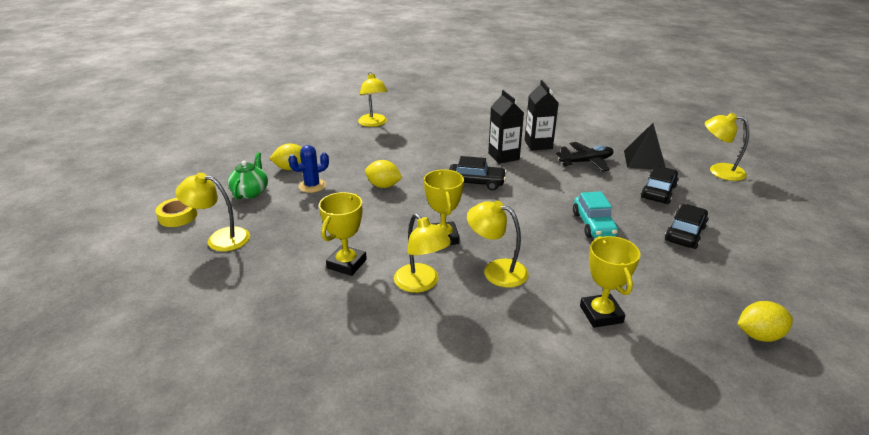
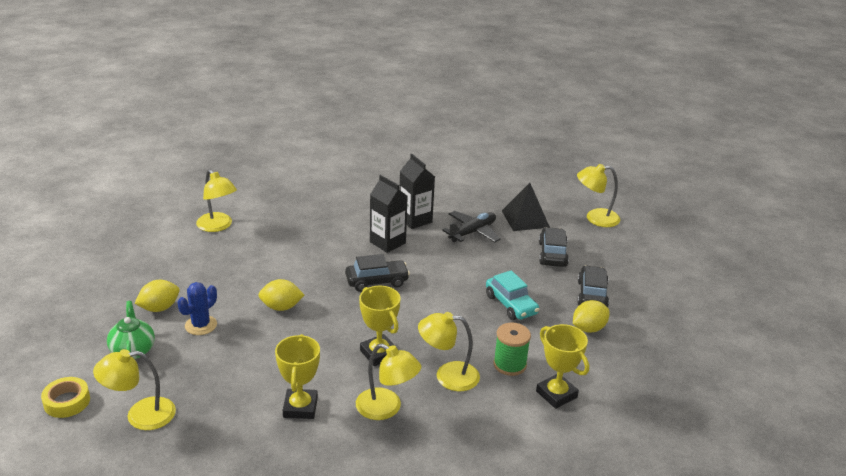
camera: 25 degrees left, 0 degrees up
yellow lemon [738,301,793,342] -> yellow lemon moved to [573,300,609,333]
none -> green spool [493,323,531,376]

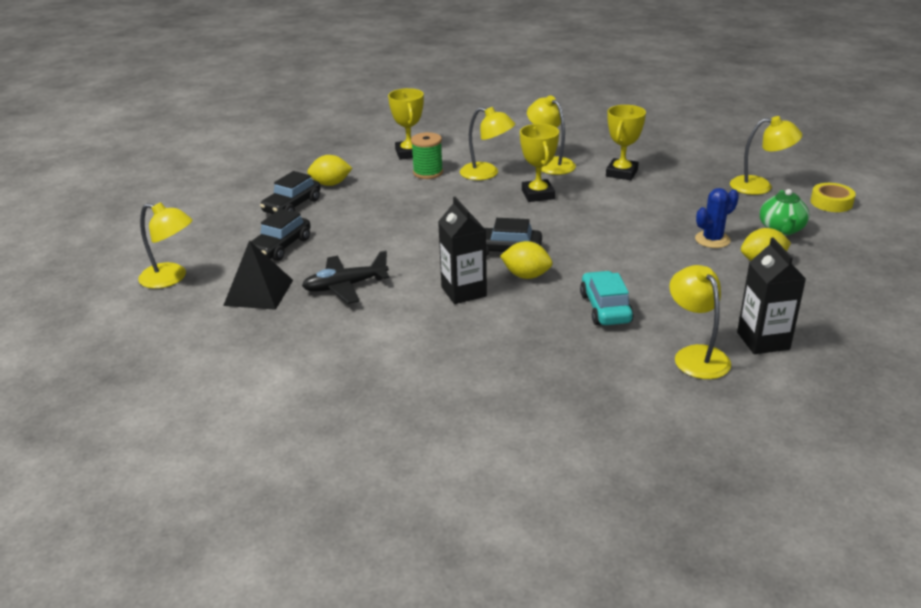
camera: 155 degrees left, 0 degrees up
yellow lemon [258,279,304,311] -> yellow lemon moved to [500,241,552,279]
black carton [399,154,435,229] -> black carton moved to [737,237,806,354]
turquoise car [486,270,539,320] -> turquoise car moved to [580,271,634,325]

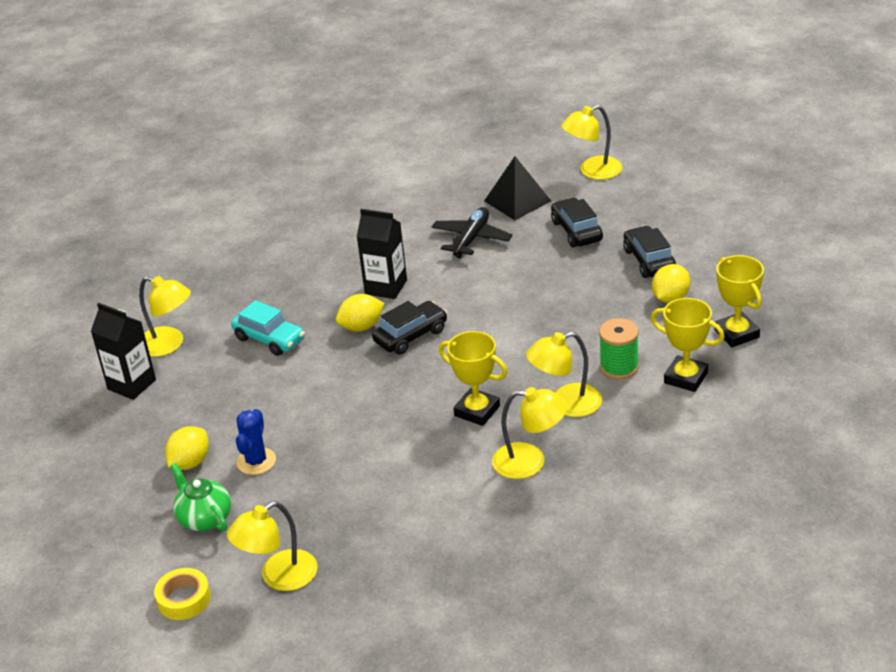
camera: 135 degrees right, 5 degrees up
yellow trophy [606,105,646,180] -> yellow trophy moved to [715,255,764,347]

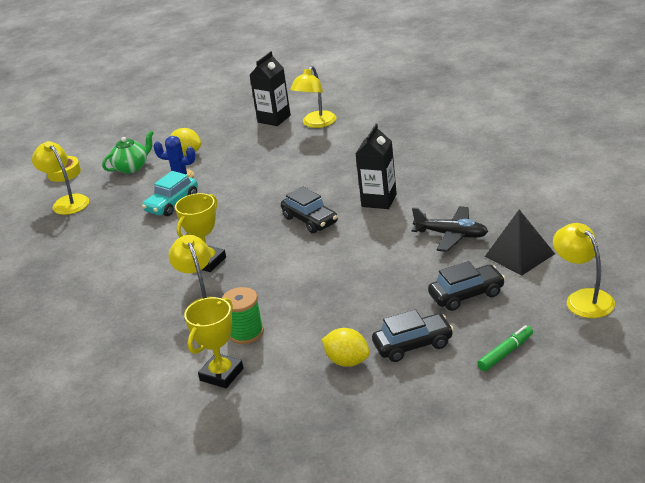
camera: 90 degrees right, 5 degrees down
turquoise car [231,300,305,356] -> turquoise car moved to [142,171,198,216]
yellow lemon [336,294,385,331] -> none
yellow lamp [492,387,567,479] -> none
yellow trophy [715,255,764,347] -> none
none -> green marker [477,325,533,371]

